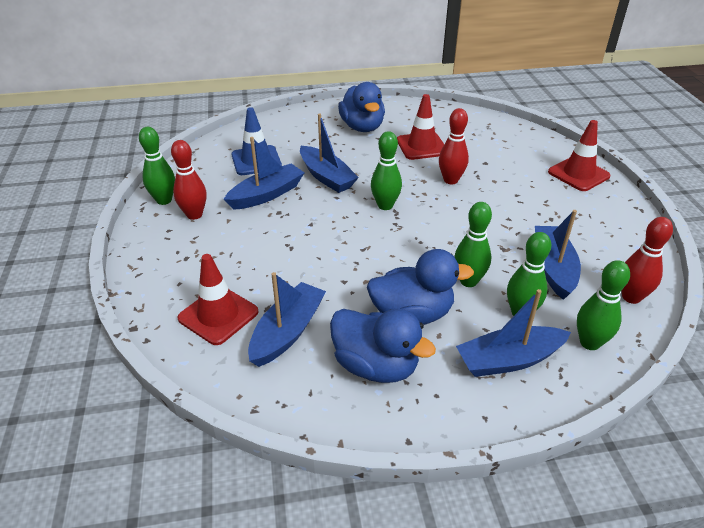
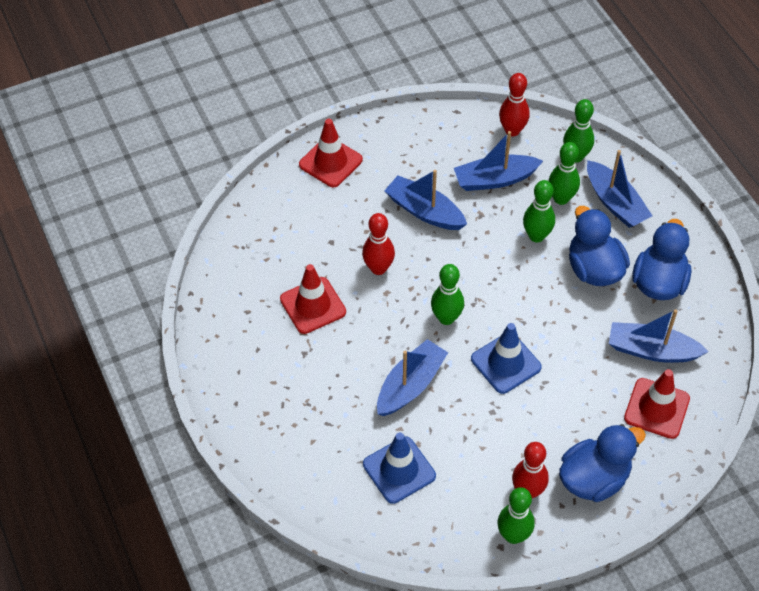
camera: 105 degrees left, 15 degrees up
blue boat [224,137,304,210] -> blue boat moved to [384,170,467,230]
blue duck [338,82,385,132] -> blue duck moved to [559,424,646,502]
none -> blue traffic cone [471,323,542,394]

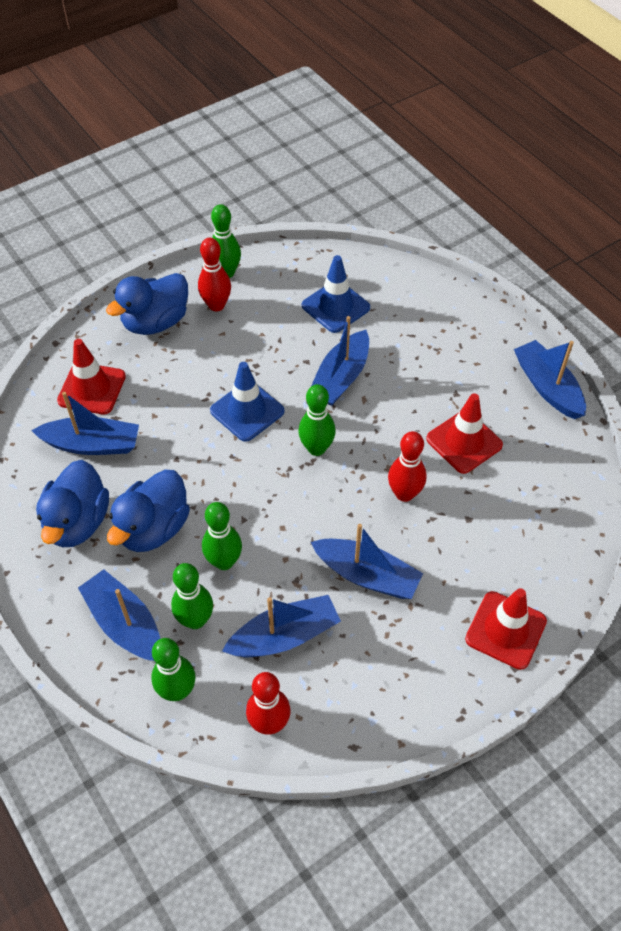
camera: 170 degrees right, 0 degrees up
blue duck [569,206,630,286] -> blue duck turned 60 degrees clockwise [107,470,190,552]
none -> blue boat [514,340,586,419]

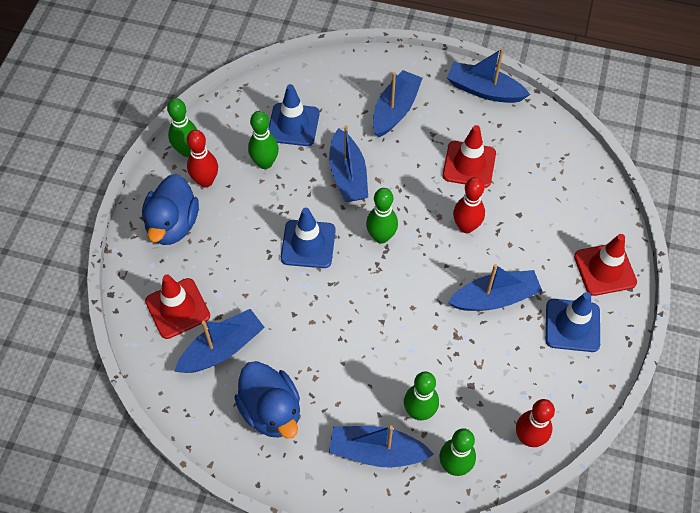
camera: 40 degrees left, 5 degrees up
blue duck [107,470,190,552] -> none
green bowling pin [202,502,242,570] -> green bowling pin moved to [248,111,279,169]
blue boat [222,595,341,657] -> blue boat moved to [373,70,423,137]
none -> blue traffic cone [546,292,600,352]

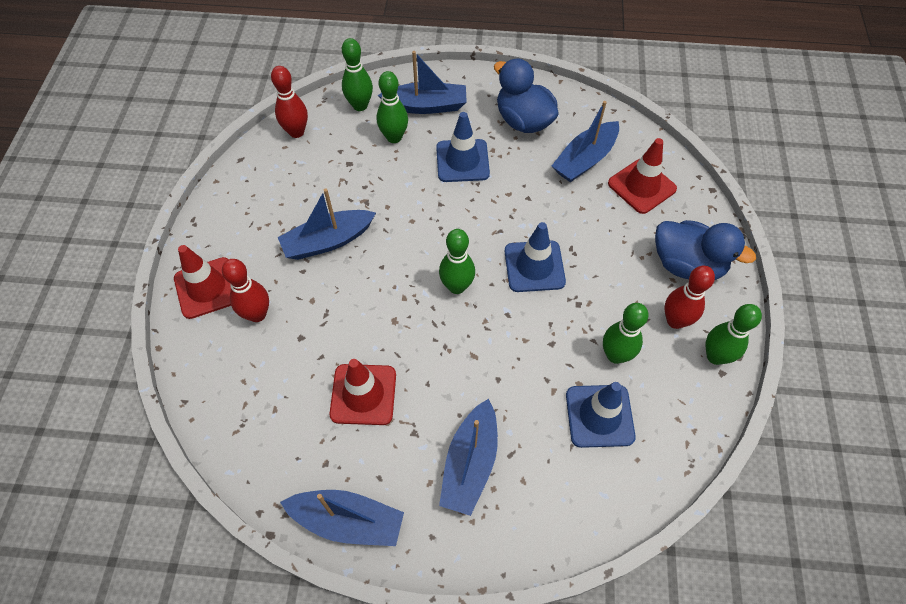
camera: 170 degrees right, 0 degrees up
blue duck [142,174,199,245] -> blue duck turned 120 degrees clockwise [655,220,756,280]
blue boat [329,125,368,202] -> none
red bowling pin [453,177,485,233] -> red bowling pin moved to [222,259,269,322]
blue traffic cone [546,292,600,352] -> blue traffic cone moved to [436,112,490,182]

